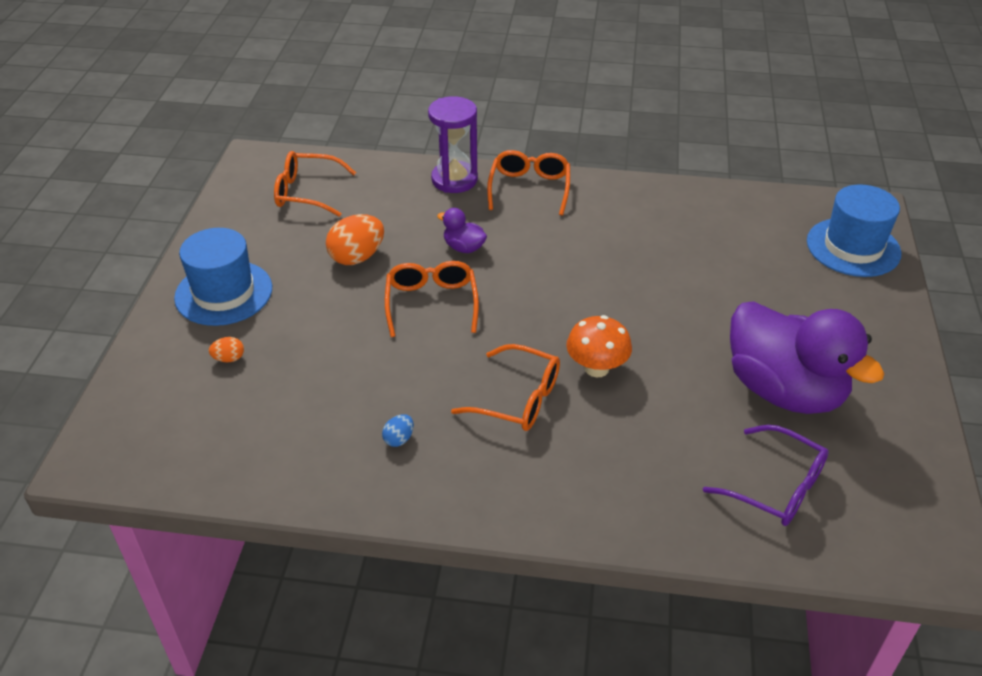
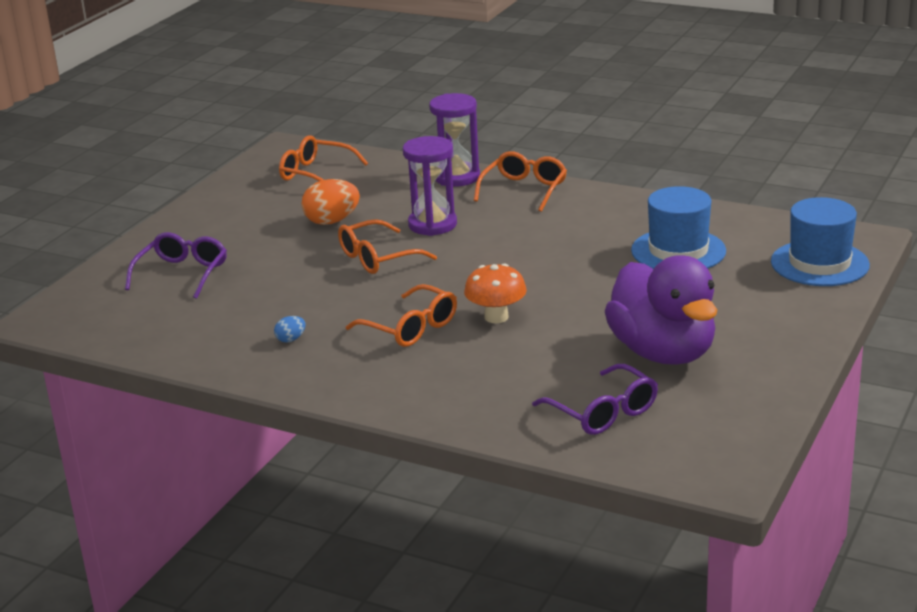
camera: 20 degrees right, 15 degrees down
blue hat [174,228,272,326] -> blue hat moved to [631,186,726,269]
orange egg [209,337,244,362] -> purple glasses [125,232,227,299]
orange glasses [385,261,479,337] -> orange glasses turned 135 degrees counterclockwise [338,219,437,274]
purple duck [437,208,487,253] -> purple hourglass [403,136,457,236]

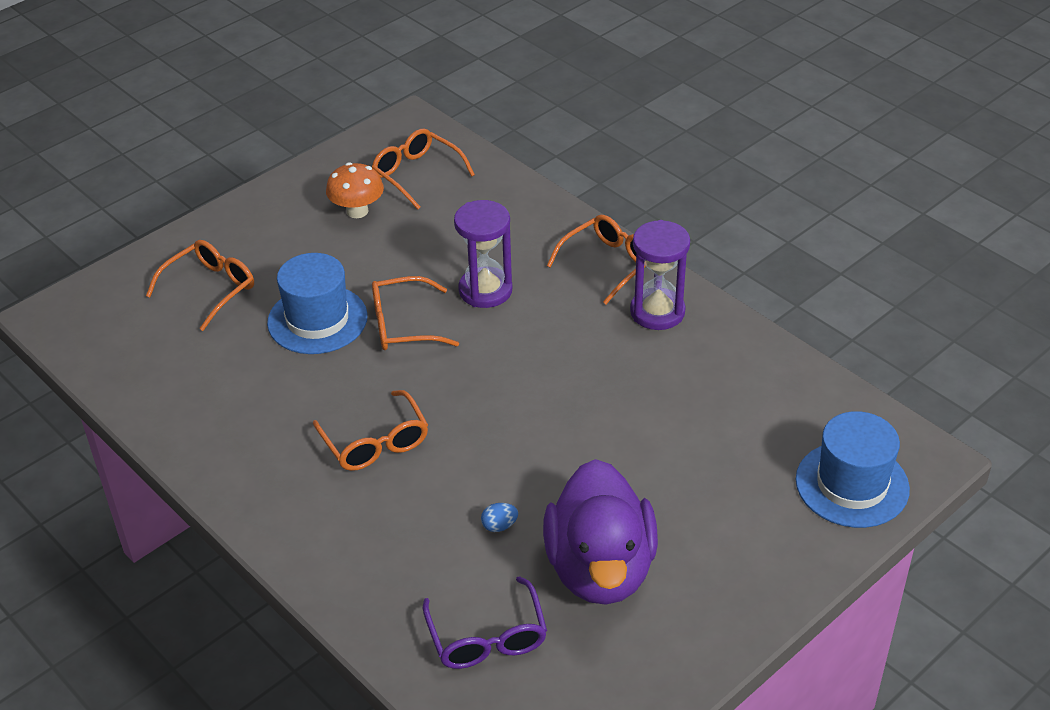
camera: 20 degrees right, 15 degrees up
purple glasses [125,232,227,299] -> orange glasses [146,240,254,331]
blue egg [274,316,306,342] -> blue egg moved to [481,503,518,532]
orange egg [301,179,360,225] -> none
purple hourglass [429,93,480,187] -> purple hourglass moved to [630,220,690,330]
orange mushroom [464,263,527,323] -> orange mushroom moved to [326,162,384,218]
blue hat [631,186,726,269] -> blue hat moved to [267,253,368,354]

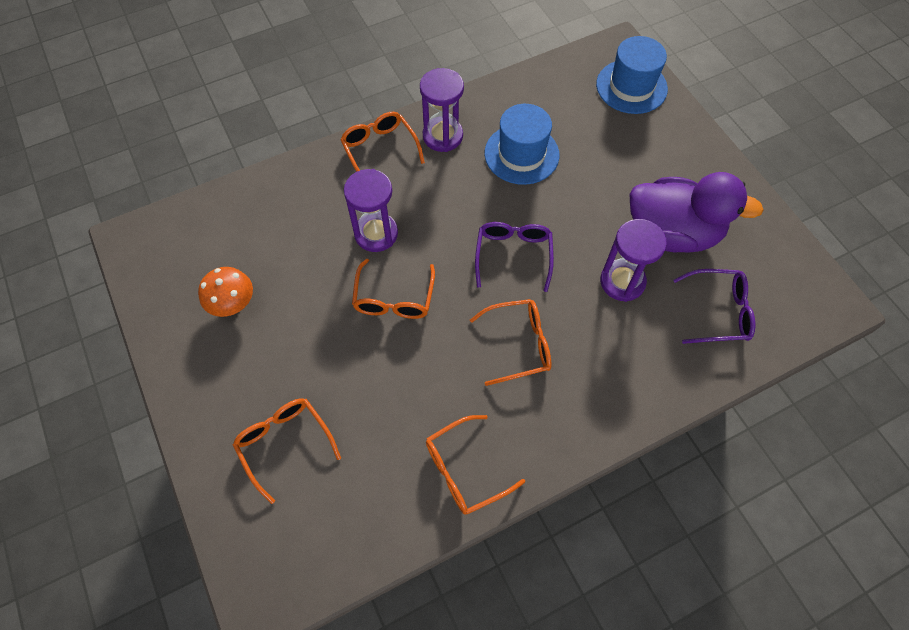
camera: 75 degrees left, 20 degrees up
blue hat [267,253,368,354] -> blue hat moved to [484,104,559,185]
orange glasses [372,129,475,210] -> orange glasses moved to [426,415,525,515]
blue egg [481,503,518,532] -> purple hourglass [600,219,667,302]
none -> purple glasses [475,222,554,292]

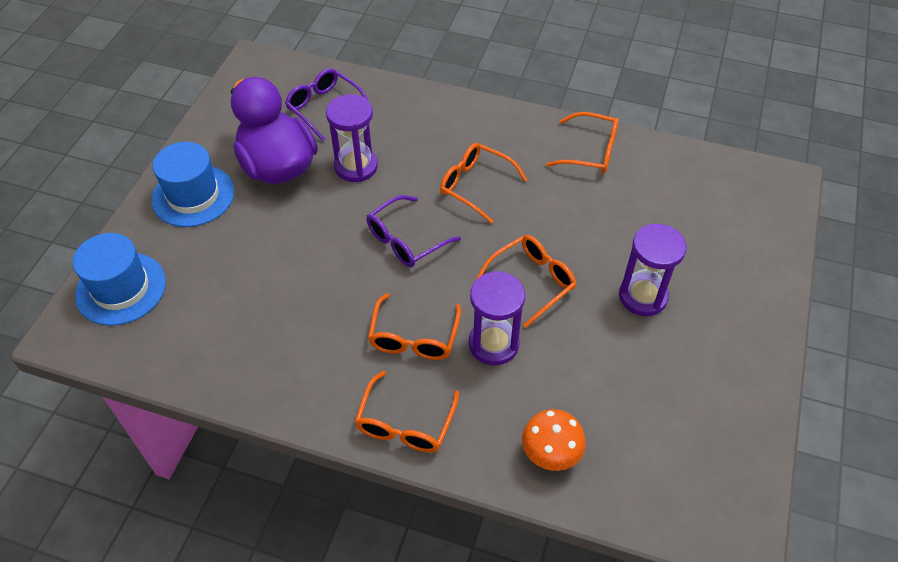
camera: 135 degrees left, 10 degrees down
orange mushroom [198,267,253,317] -> orange mushroom moved to [522,409,586,471]
orange glasses [233,398,341,504] -> orange glasses moved to [368,293,461,360]
purple hourglass [420,68,464,152] -> purple hourglass moved to [619,224,687,316]
blue hat [484,104,559,185] -> blue hat moved to [151,142,234,227]

